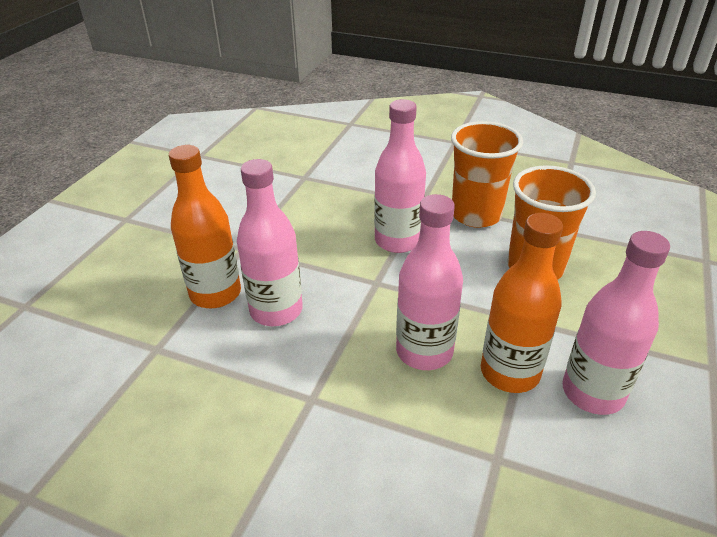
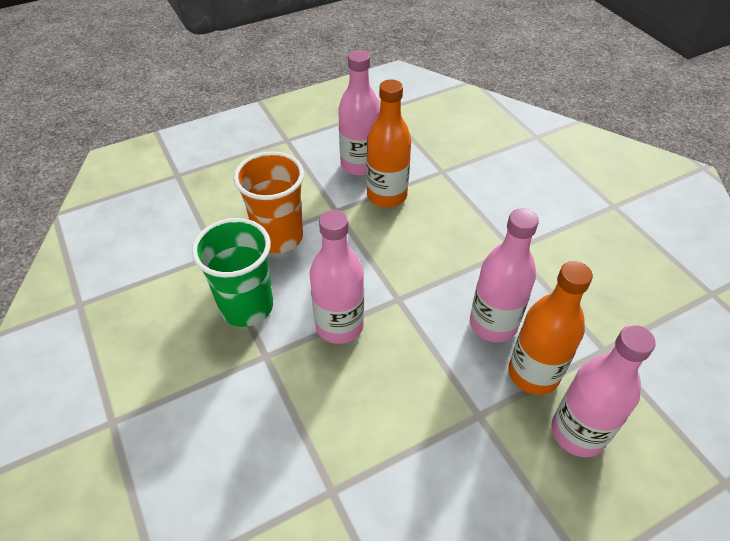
camera: 140 degrees left, 10 degrees up
pink bottle [396,194,463,370] -> pink bottle moved to [551,325,656,457]
orange cup [451,121,523,228] -> green cup [192,218,273,327]

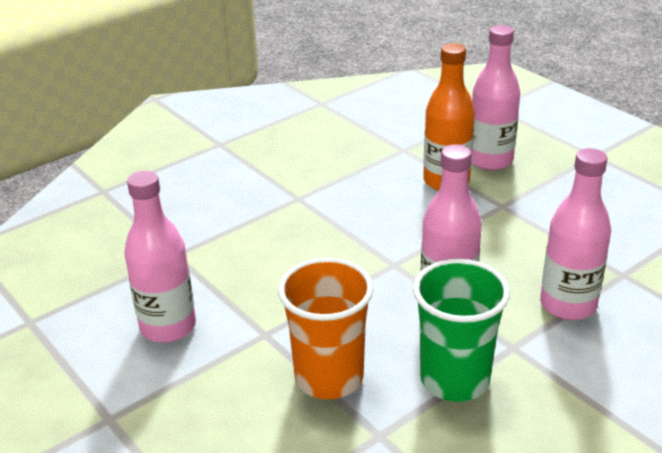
camera: 100 degrees left, 15 degrees down
orange bottle [367,79,411,208] -> none
pink bottle [470,208,539,342] -> pink bottle moved to [540,148,611,320]

